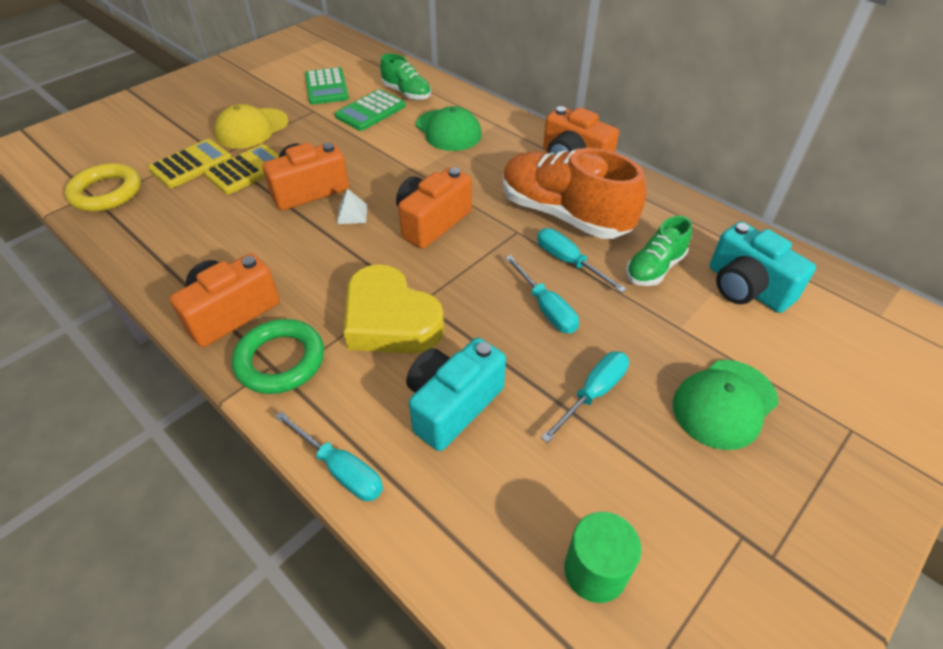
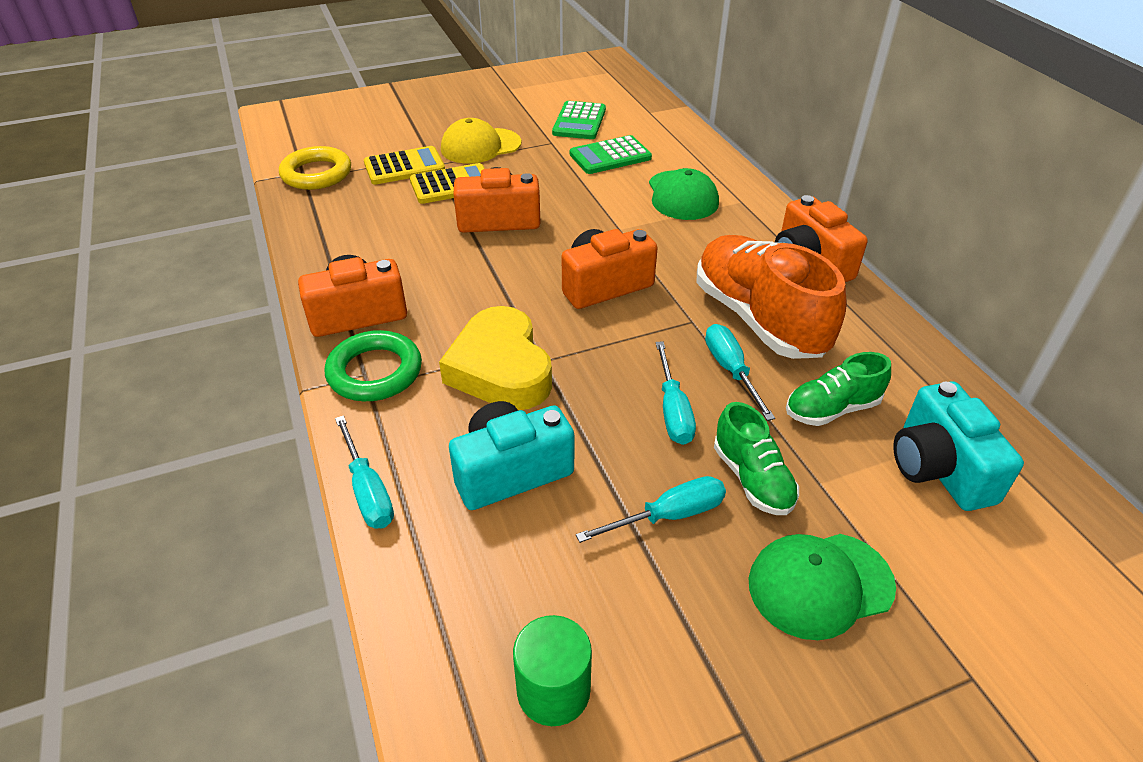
camera: 25 degrees right, 5 degrees down
white pyramid [337,189,367,224] -> none
green shoe [380,53,431,100] -> green shoe moved to [714,402,799,515]

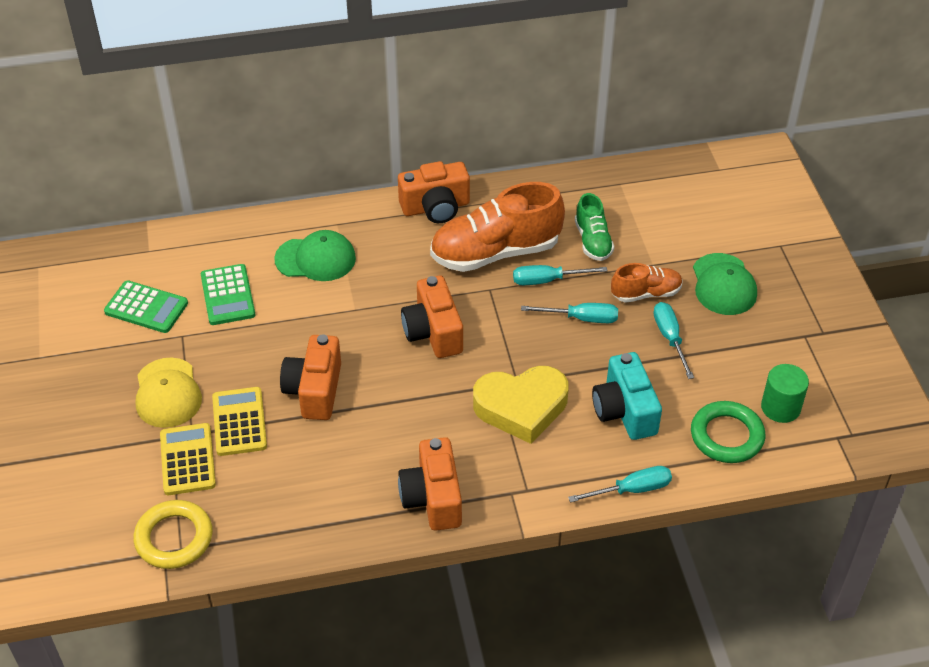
camera: 80 degrees left, 5 degrees up
green ring [325,330,422,401] -> green ring moved to [691,401,765,463]
green shoe [714,402,799,515] -> orange shoe [611,263,683,303]
turquoise camera [893,381,1024,511] -> none

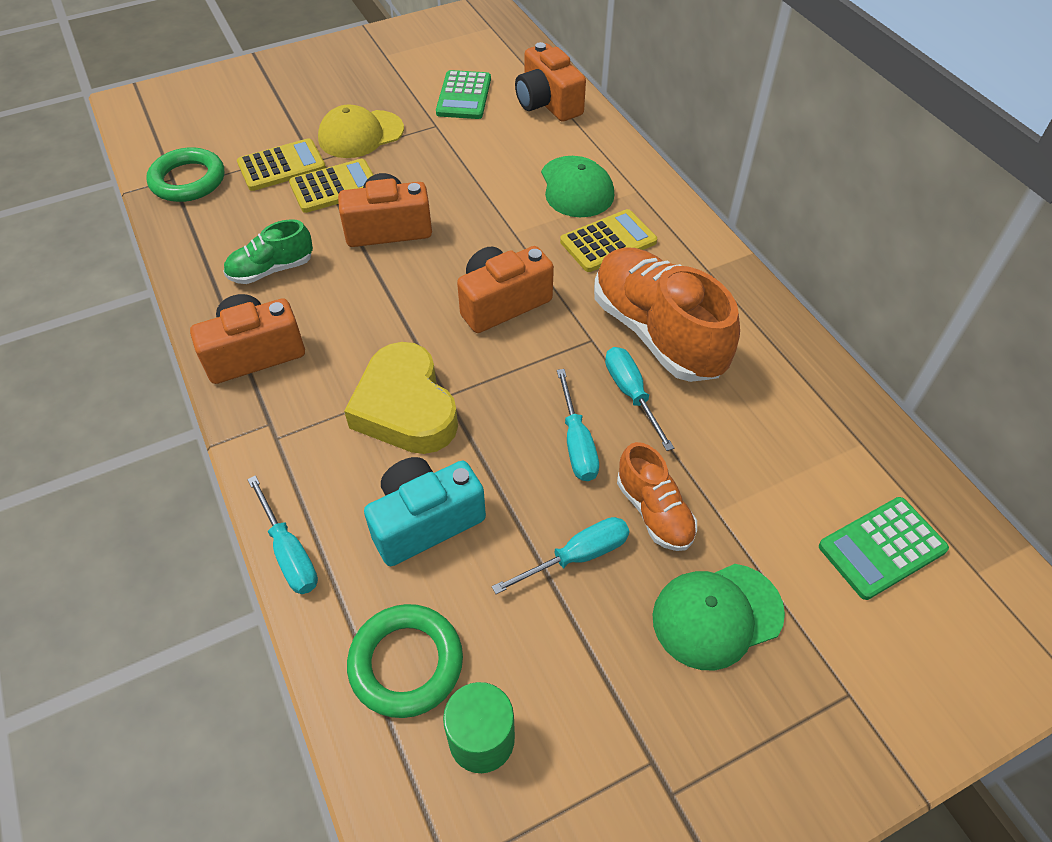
camera: 75 degrees right, 5 degrees up
yellow ring [133,500,213,569] -> green ring [146,147,224,202]
green calculator [201,264,255,325] -> green calculator moved to [819,497,949,600]
orange camera [398,161,470,223] -> orange camera moved to [515,42,586,122]
green shoe [575,193,614,261] -> green shoe moved to [223,219,313,284]
none -> yellow calculator [560,209,657,272]

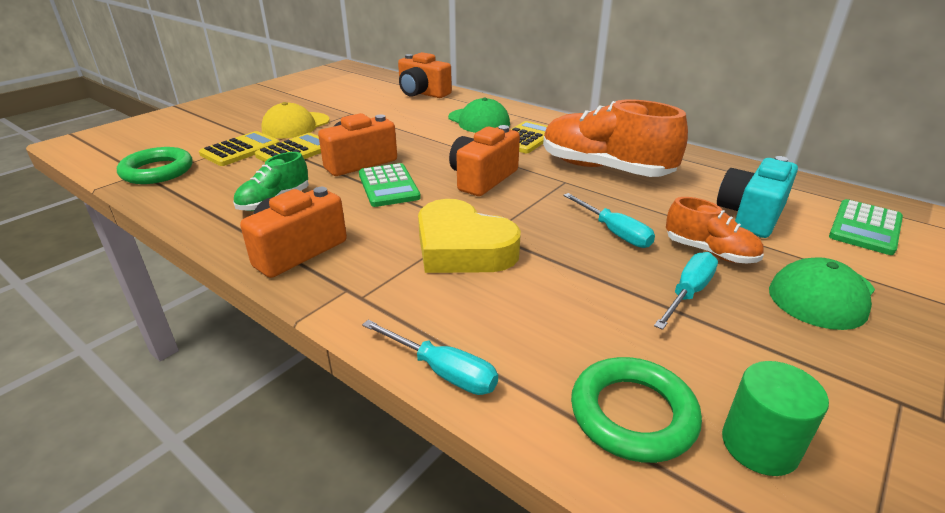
camera: 25 degrees left, 20 degrees down
turquoise camera [364,457,486,566] -> turquoise camera moved to [717,156,798,238]
green calculator [436,70,491,119] -> green calculator moved to [359,163,421,207]
turquoise screwdriver [605,347,674,451] -> none

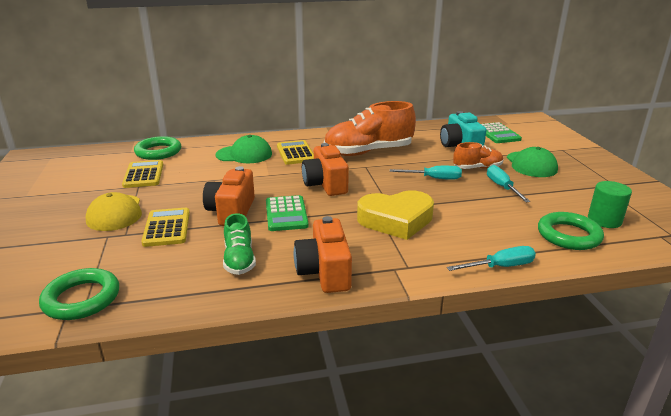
camera: 50 degrees left, 5 degrees down
yellow calculator [199,131,280,166] -> yellow calculator moved to [122,160,163,188]
green calculator [359,163,421,207] -> green calculator turned 60 degrees clockwise [266,195,309,231]
orange camera [398,52,452,98] -> green ring [134,136,181,160]

